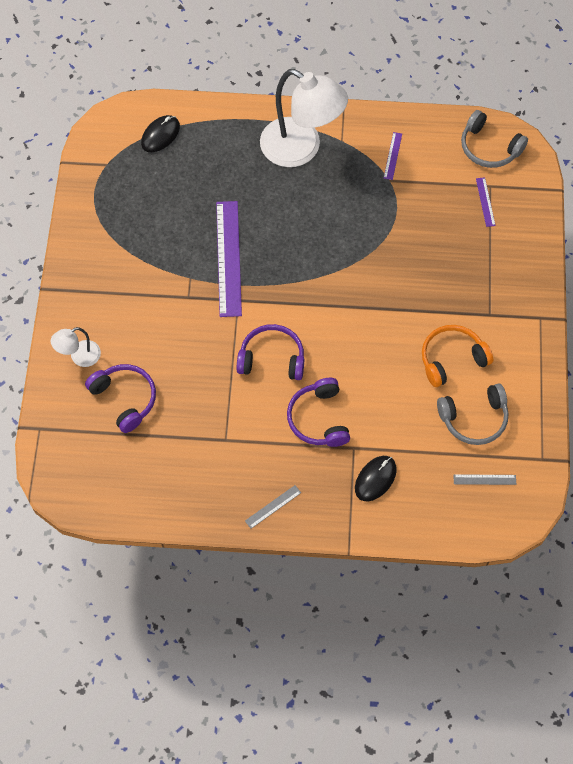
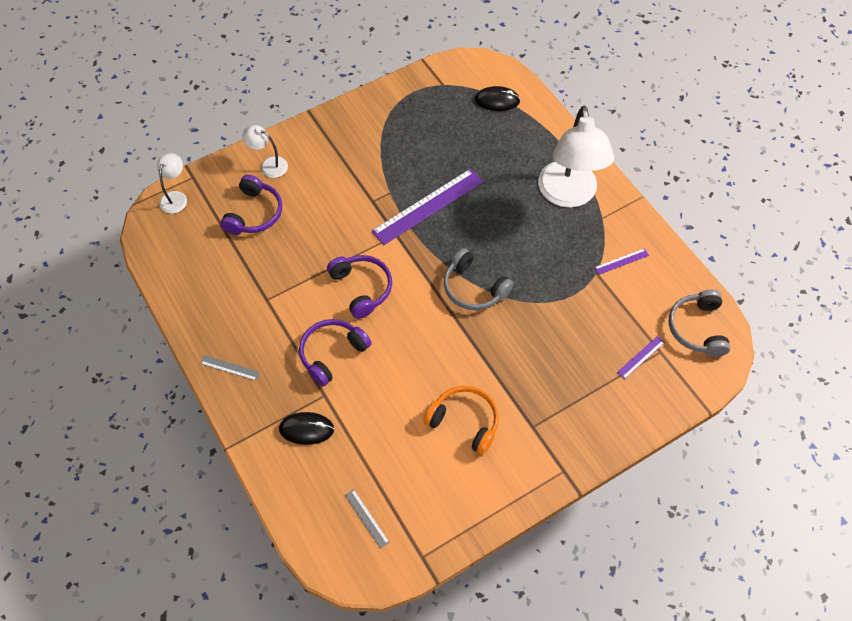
camera: 55 degrees right, 5 degrees down
grey headphones [437,384,508,445] -> grey headphones moved to [444,248,514,310]
none -> white lamp [157,153,187,214]

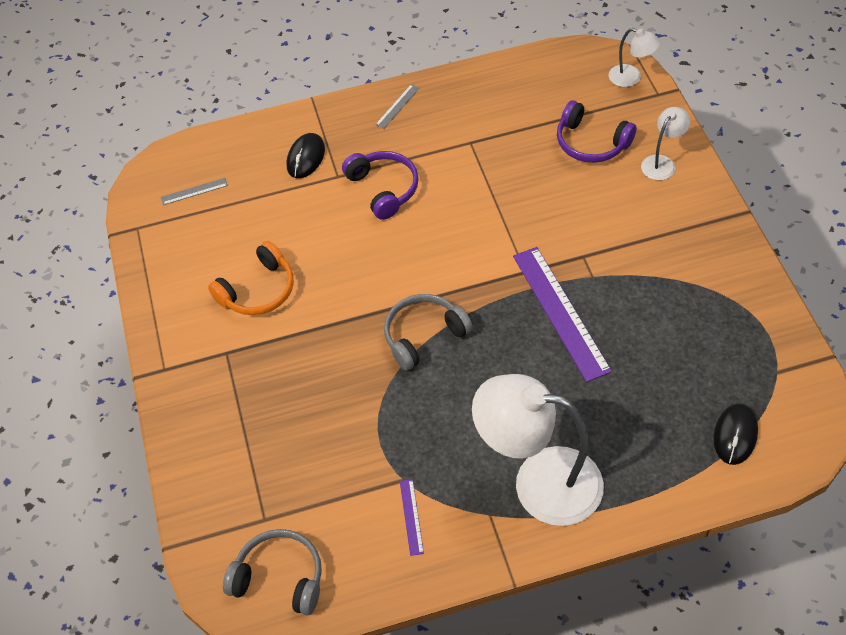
camera: 110 degrees right, 5 degrees down
purple headphones [327,255,392,319] -> none
purple ruler [617,336,665,379] -> none

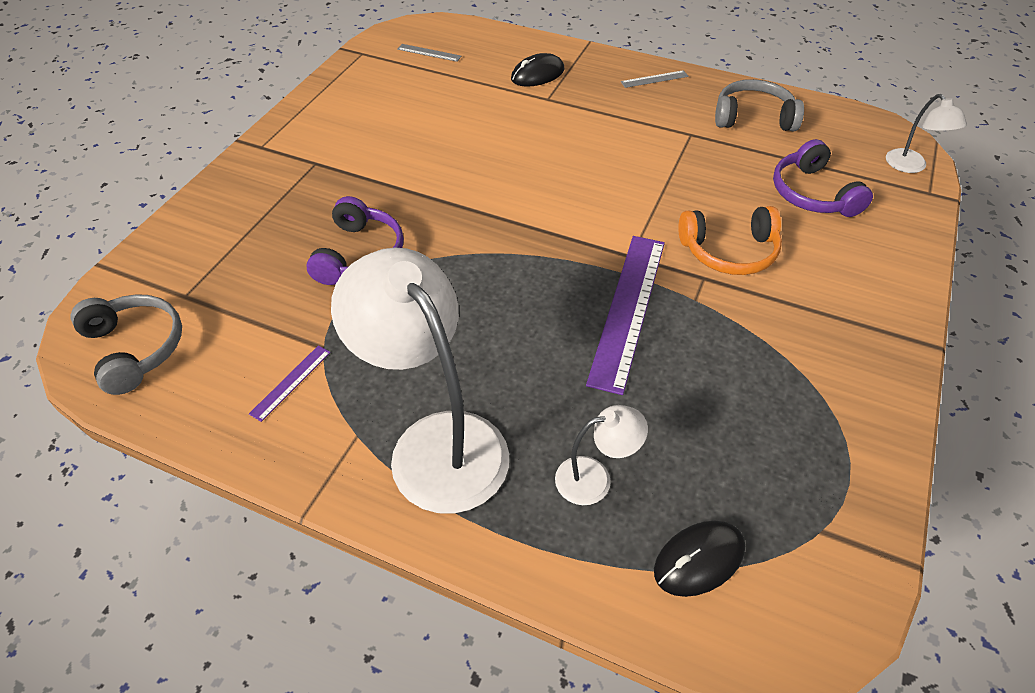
camera: 35 degrees right, 5 degrees down
orange headphones [208,241,294,315] -> orange headphones moved to [678,206,782,275]
purple headphones [342,151,419,220] -> purple headphones moved to [306,196,404,285]
grey headphones [384,294,473,371] -> grey headphones moved to [715,79,804,131]
white lamp [641,107,690,180] -> white lamp moved to [555,405,648,505]

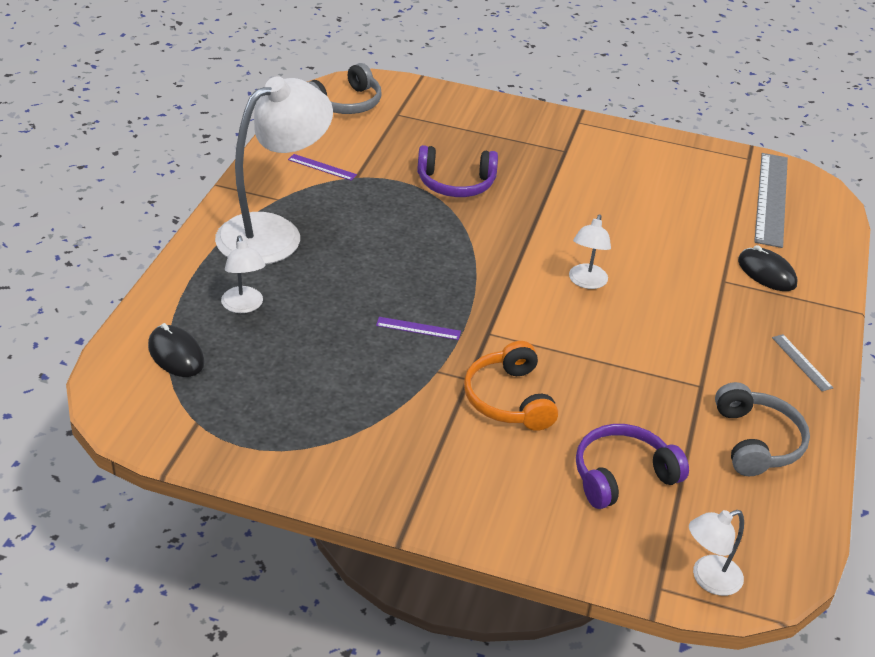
camera: 80 degrees right, 10 degrees down
grey ruler [397,44,462,62] -> grey ruler [754,153,788,248], size x2.26
purple ruler [586,236,665,395] -> purple ruler [376,317,461,340], size x0.44
none -> white lamp [569,214,611,289]

